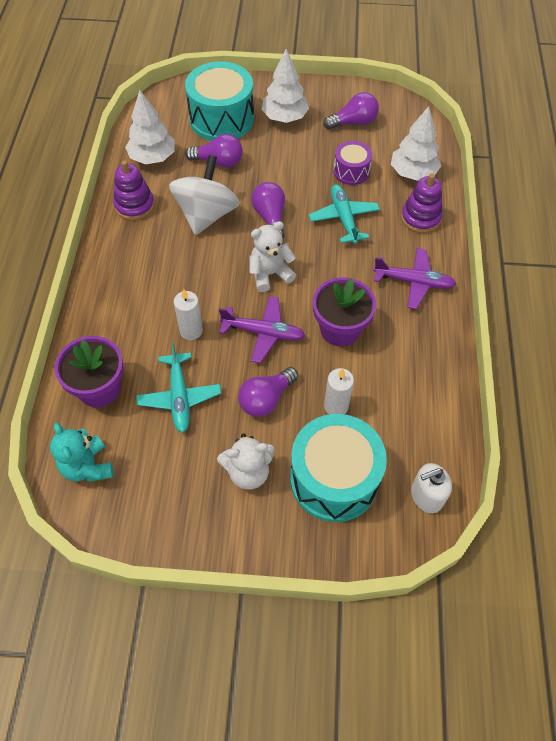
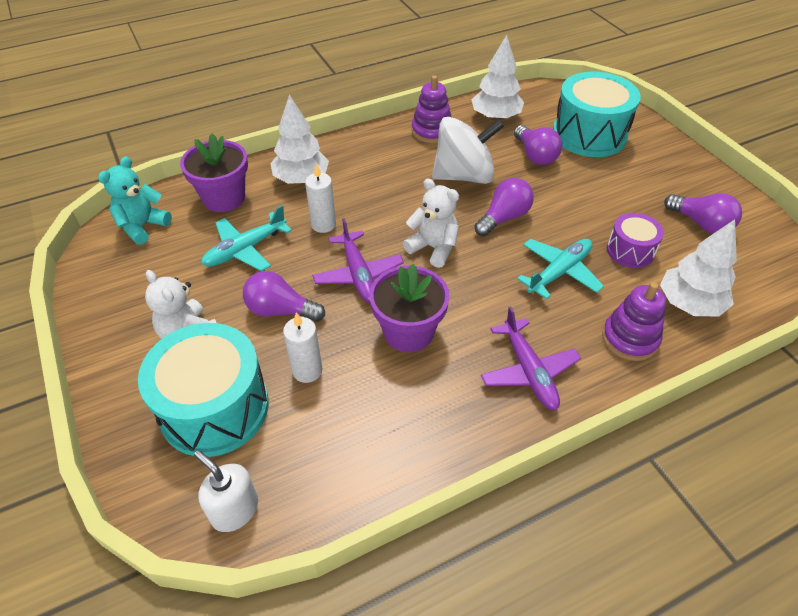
camera: 60 degrees right, 10 degrees down
white tree [261,49,309,123] -> white tree moved to [270,95,329,184]

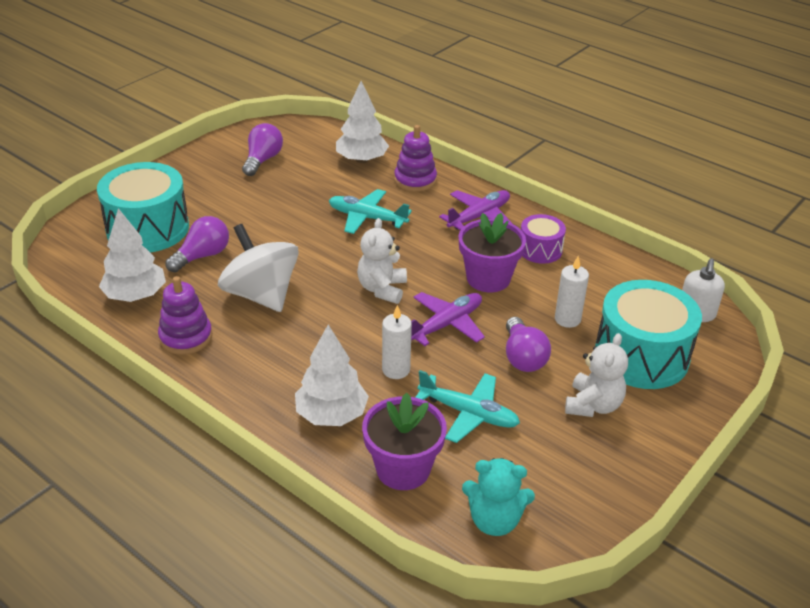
camera: 115 degrees left, 10 degrees down
purple light bulb [474,178,534,236] -> none
purple drum [607,213,664,268] -> purple drum moved to [521,214,566,264]

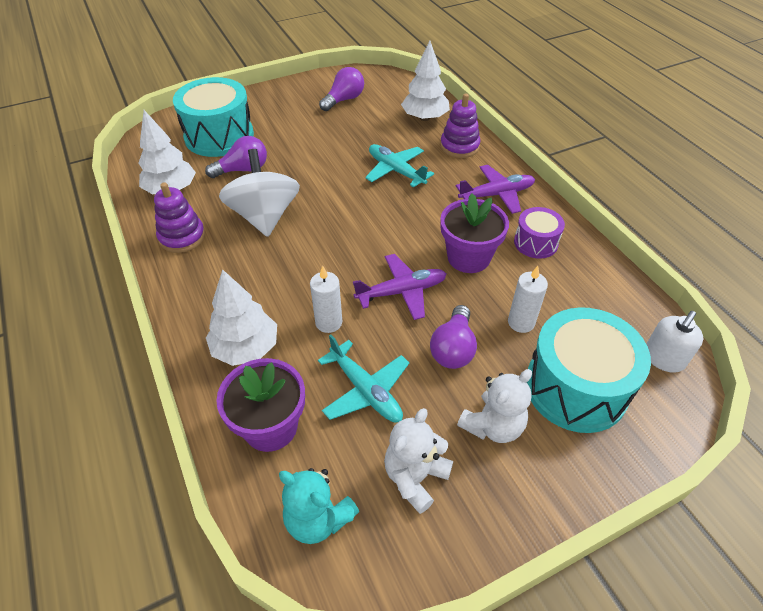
camera: 25 degrees right, 10 degrees up
white teddy bear [357,218,407,304] -> white teddy bear moved to [384,408,453,514]

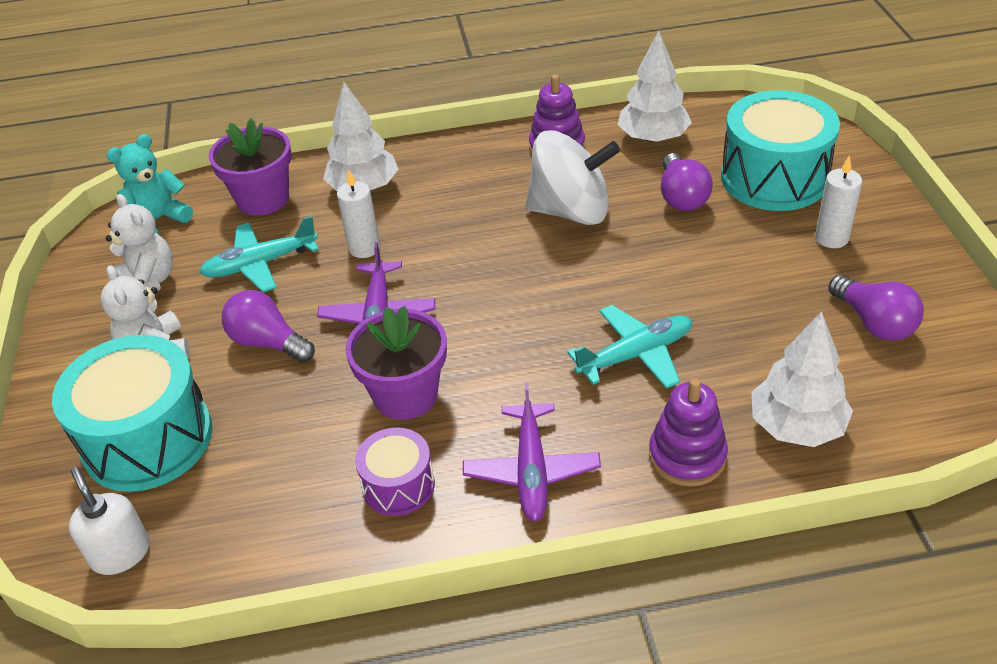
camera: 110 degrees right, 5 degrees down
white candle [508,266,548,333] -> white candle moved to [815,155,862,248]

